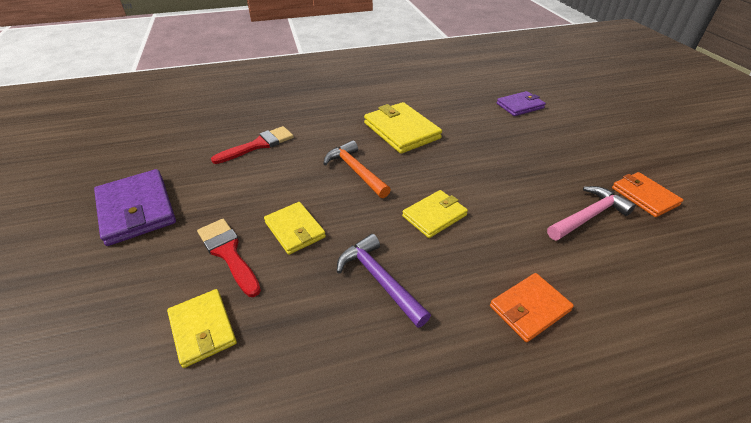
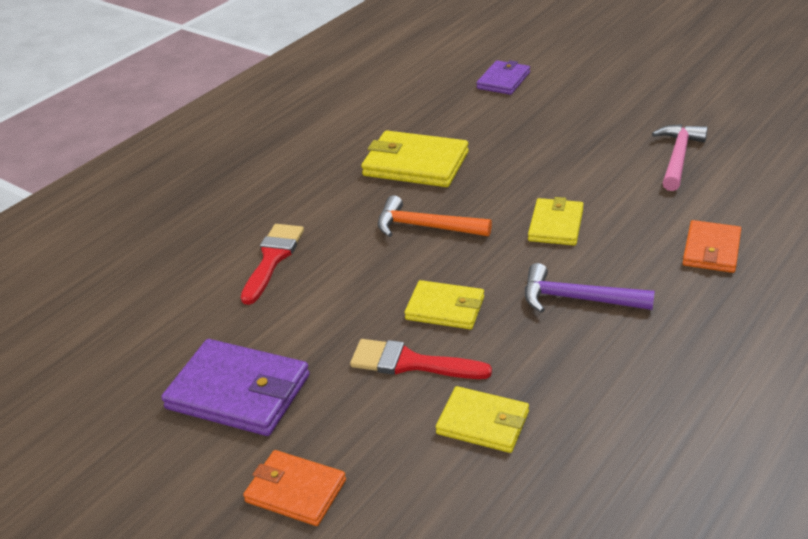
camera: 35 degrees left, 5 degrees down
orange wallet [612,172,683,217] -> orange wallet moved to [243,450,346,526]

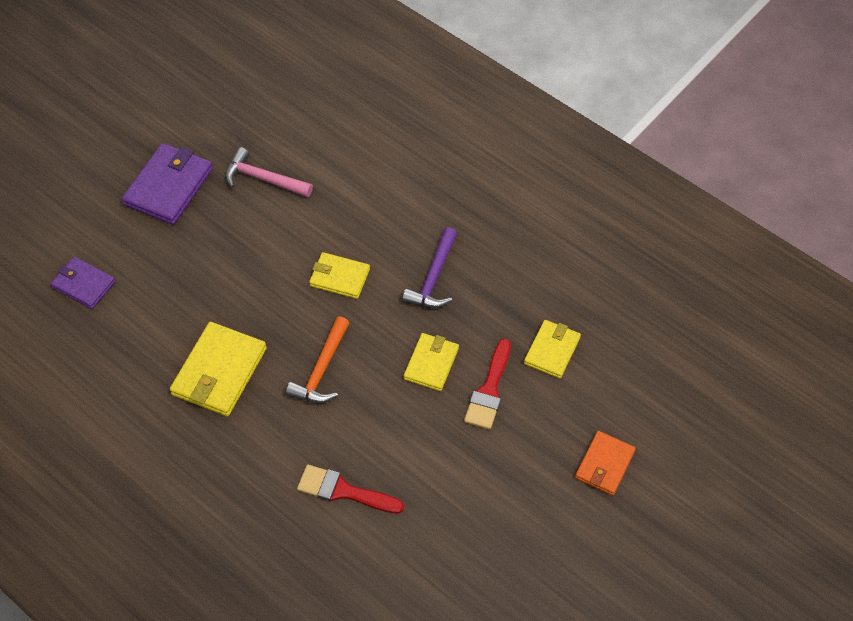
camera: 90 degrees left, 20 degrees up
purple wallet [161,339,310,436] -> purple wallet moved to [122,143,213,225]
orange wallet [683,220,741,273] -> none

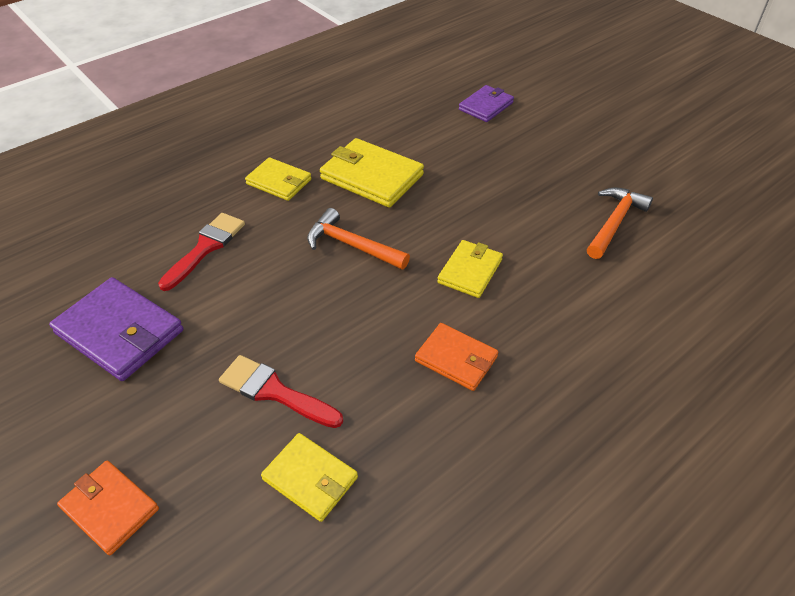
camera: 100 degrees right, 10 degrees down
purple wallet [122,143,213,225] -> purple wallet moved to [49,277,183,381]
pink hammer [225,147,313,197] -> orange hammer [587,188,653,259]
purple hammer [402,227,457,308] -> orange wallet [415,323,498,391]
yellow wallet [404,333,459,391] -> yellow wallet moved to [245,157,311,201]

